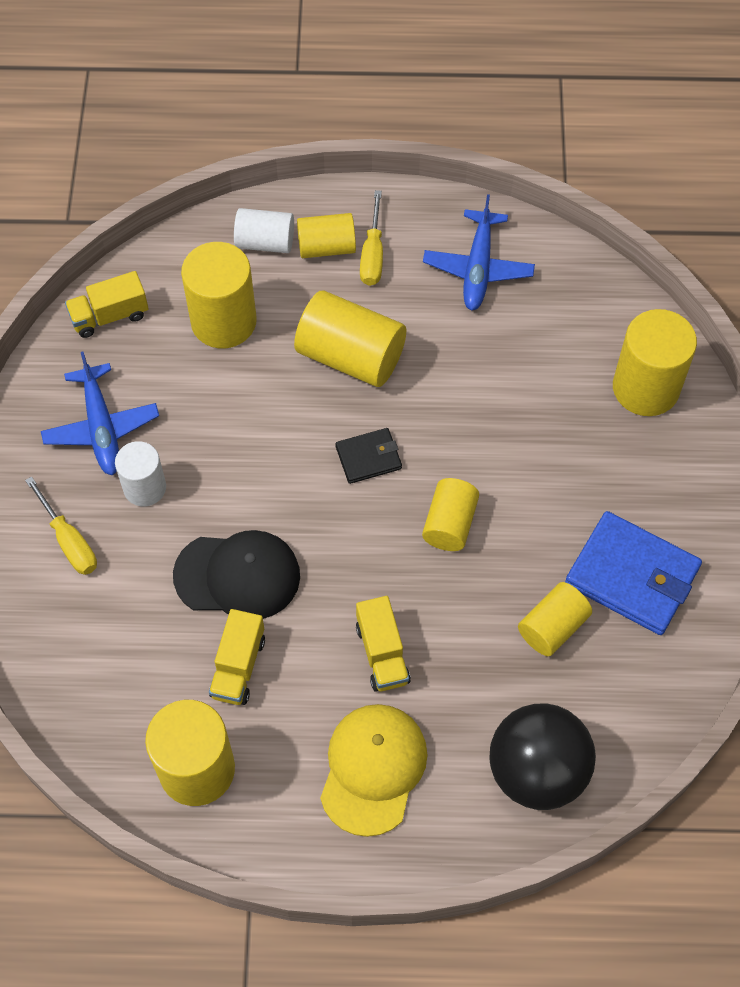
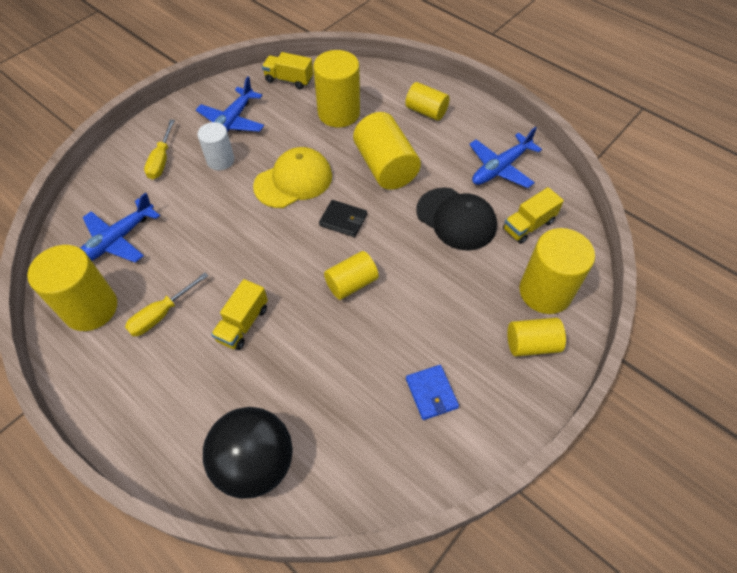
camera: 40 degrees right, 5 degrees down
black cap [173,530,300,619] -> black cap moved to [416,187,497,251]
yellow truck [209,609,265,705] -> yellow truck moved to [503,187,564,244]
white cylinder [234,208,294,253] -> none
yellow cap [320,704,427,837] -> yellow cap moved to [253,147,332,208]
yellow screwdriver [360,190,383,286] -> yellow screwdriver moved to [125,273,208,336]
yellow cylinder [518,582,592,656] -> yellow cylinder moved to [507,318,566,356]
blue wallet [565,511,702,635] -> blue wallet [406,365,459,420], size x0.54
none -> blue plane [80,193,160,263]

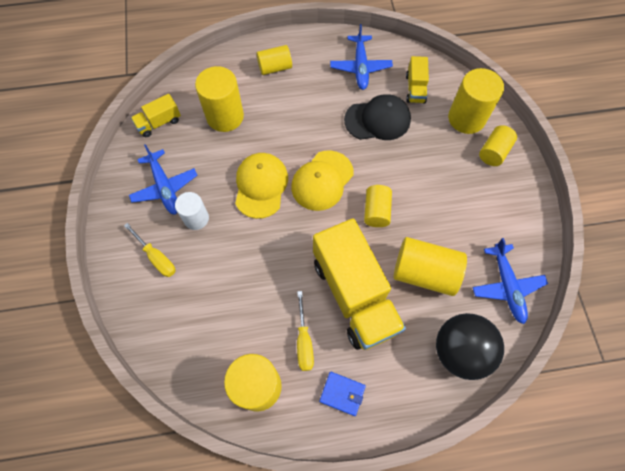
camera: 50 degrees left, 10 degrees up
blue plane [80,193,160,263] -> blue plane moved to [472,238,548,324]
yellow truck [211,279,268,350] -> yellow truck [313,218,406,350], size x2.20
black wallet [319,200,367,237] -> yellow cap [291,150,354,211]
yellow cylinder [353,112,421,190] -> yellow cylinder moved to [394,237,467,296]
blue wallet [406,365,459,420] -> blue wallet moved to [319,372,366,416]

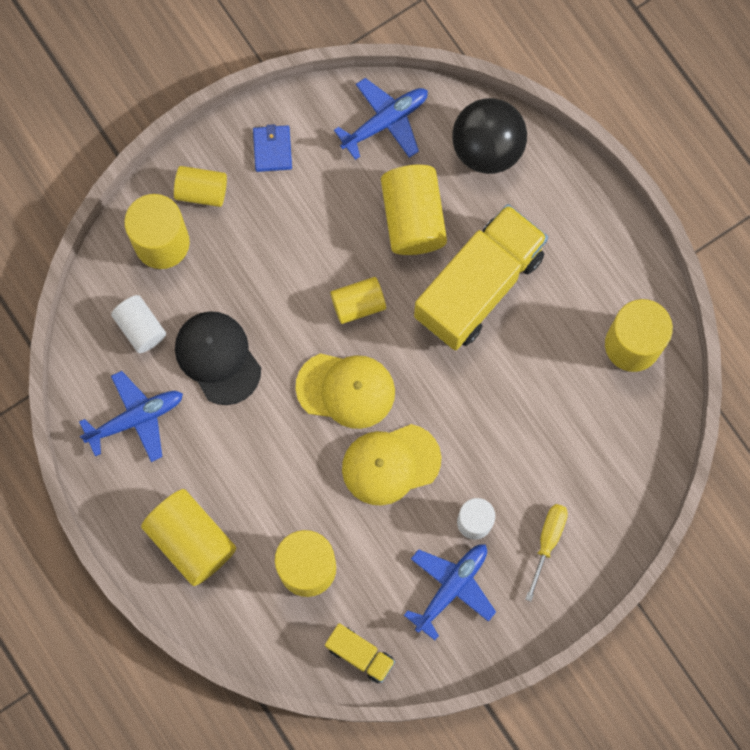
camera: 115 degrees left, 10 degrees up
yellow cylinder [257,45,292,75] -> yellow cylinder [141,489,236,586], size x1.62
yellow screwdriver [297,291,314,371] -> none
blue wallet [319,372,366,416] -> blue wallet moved to [253,124,292,172]
yellow truck [406,56,429,104] -> white cylinder [111,295,166,353]

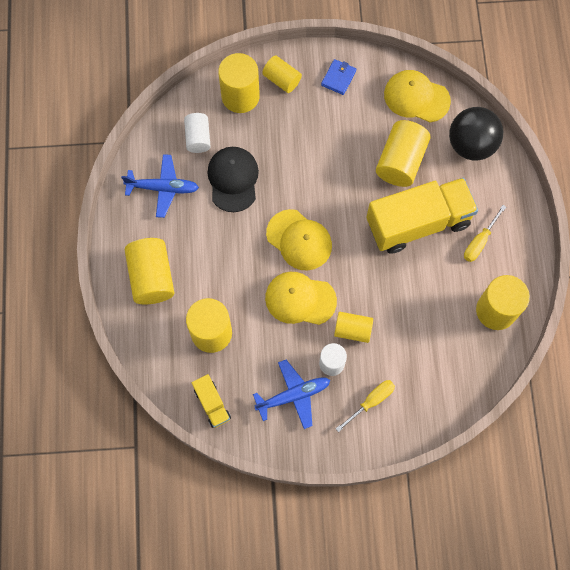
camera: 30 degrees right, 5 degrees down
yellow cylinder [330,277,386,324] -> yellow cylinder moved to [334,312,373,343]
blue plane [334,78,428,160] -> yellow cap [384,70,451,122]
none -> yellow screwdriver [464,205,506,262]

